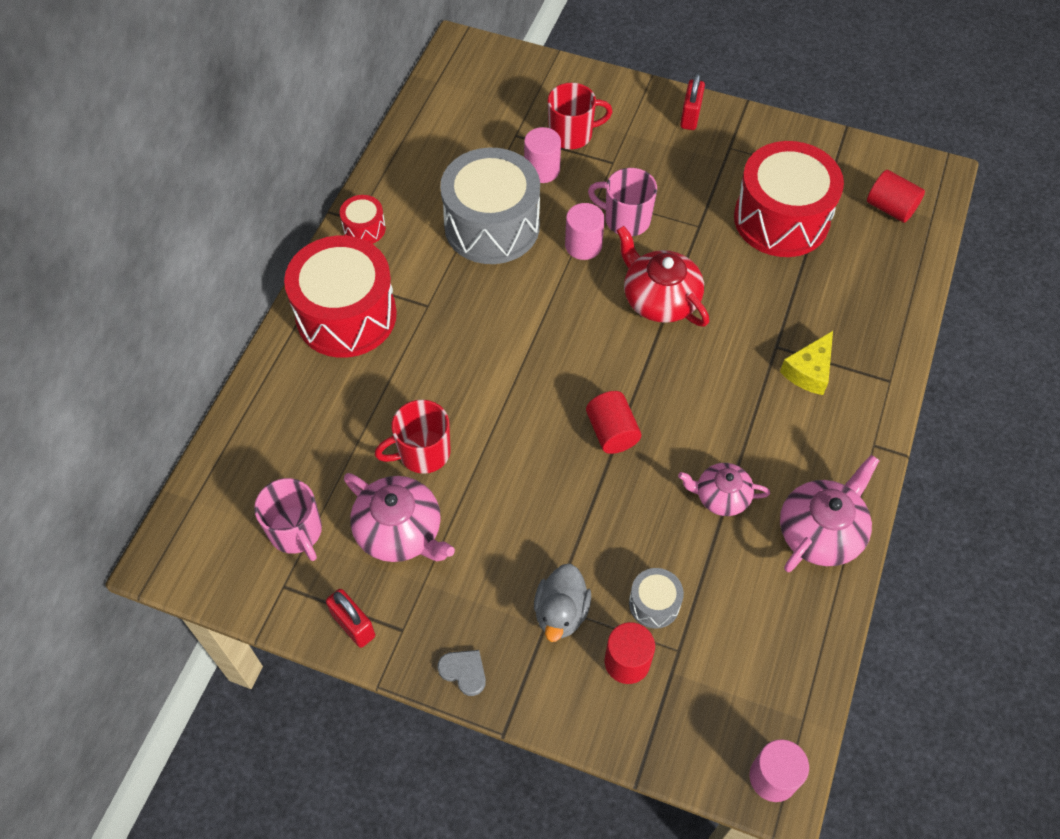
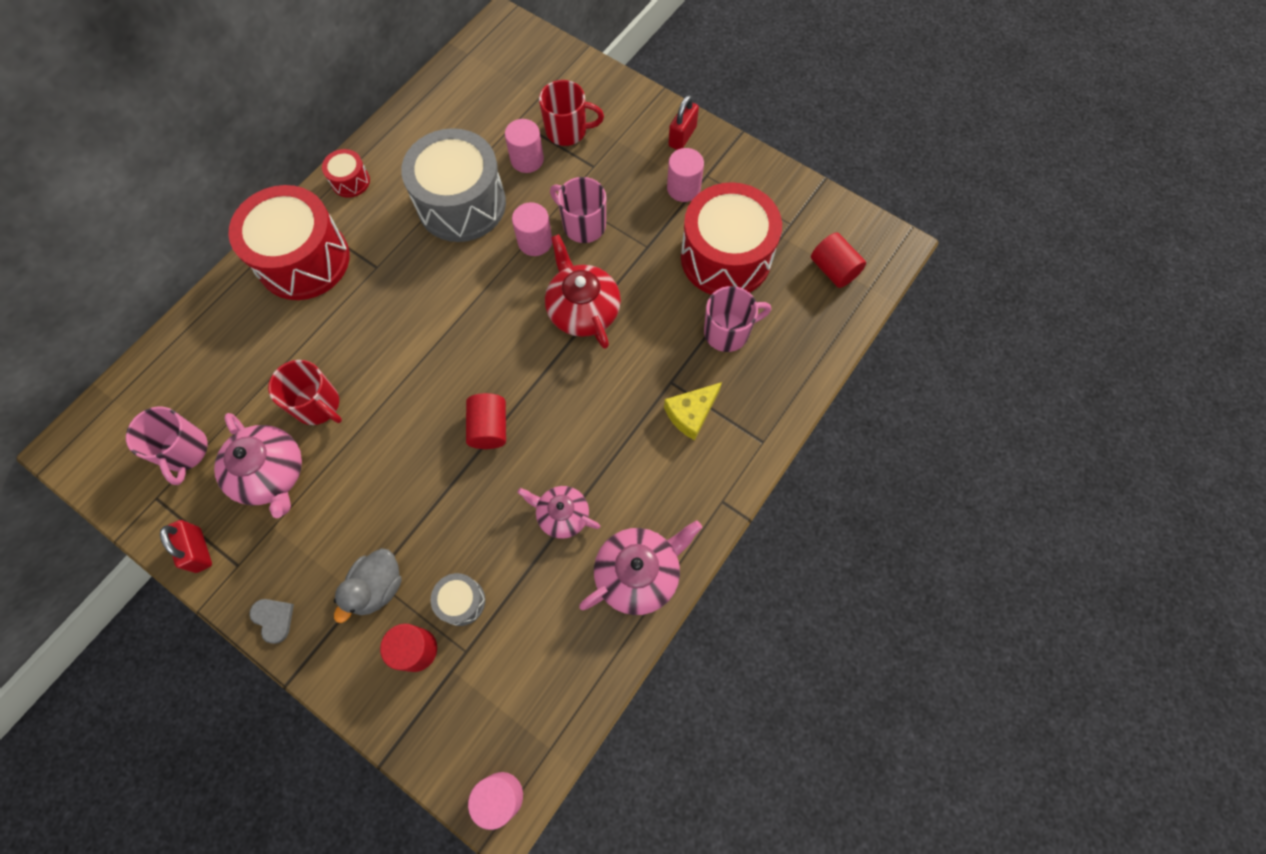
camera: 15 degrees right, 10 degrees up
red mug [375,400,451,474] -> red mug turned 135 degrees counterclockwise [268,360,342,425]
none -> pink cylinder [667,148,704,202]
none -> pink mug [704,286,771,352]

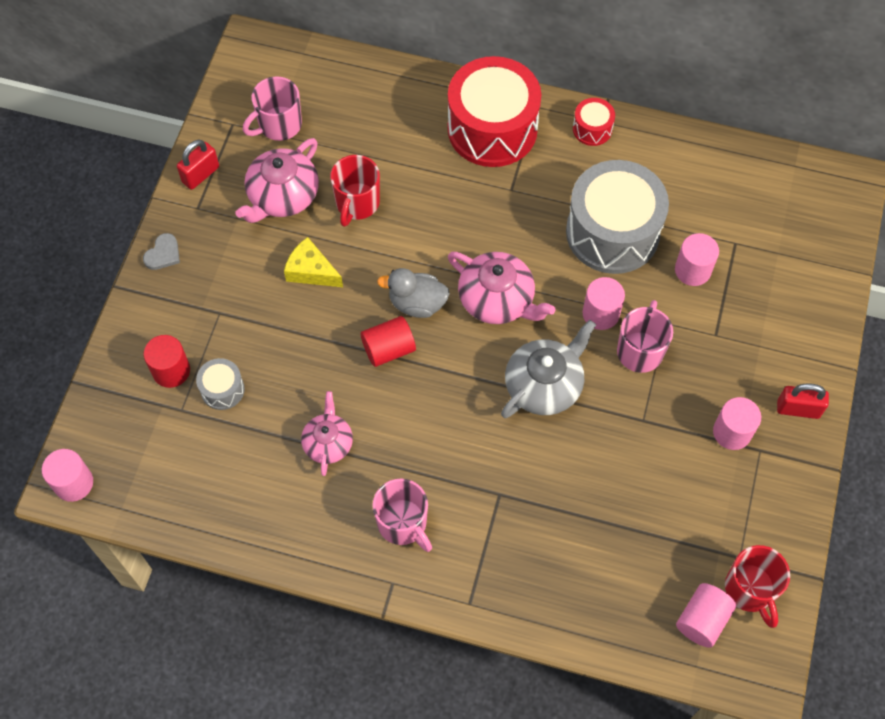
camera: 70 degrees right, 5 degrees down
grey duck [334,548,402,623] -> grey duck moved to [377,268,450,318]
red mug [539,80,604,146] -> red mug moved to [725,545,790,628]
red teapot [545,234,621,349] -> grey teapot [501,320,596,418]
pink teapot [579,521,702,615] -> pink teapot moved to [448,252,556,324]
yellow cheese [664,382,722,440] -> yellow cheese moved to [284,237,343,287]
red drum [681,182,782,295] -> none
pink mug [704,286,771,352] -> pink mug moved to [373,479,432,552]
red cylinder [811,232,866,288] -> pink cylinder [676,583,736,648]

